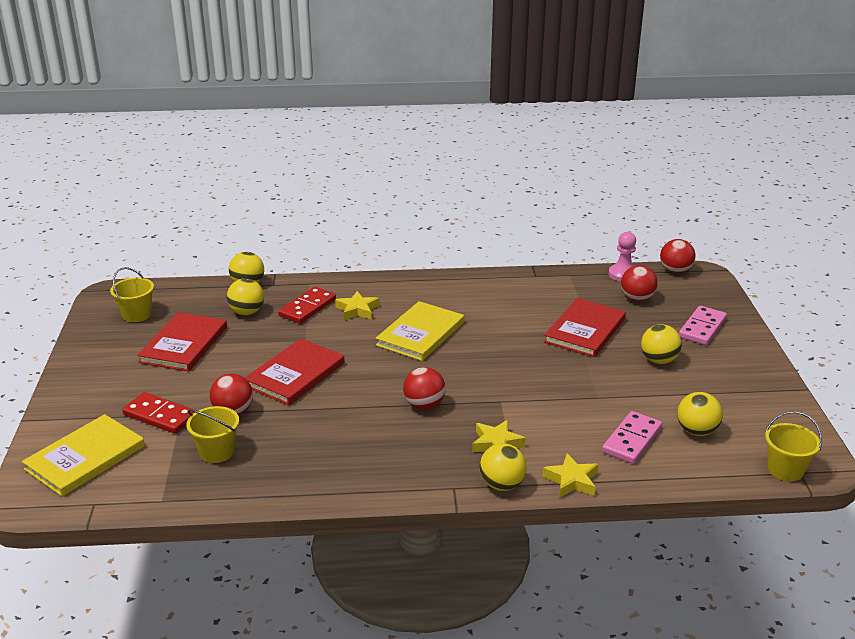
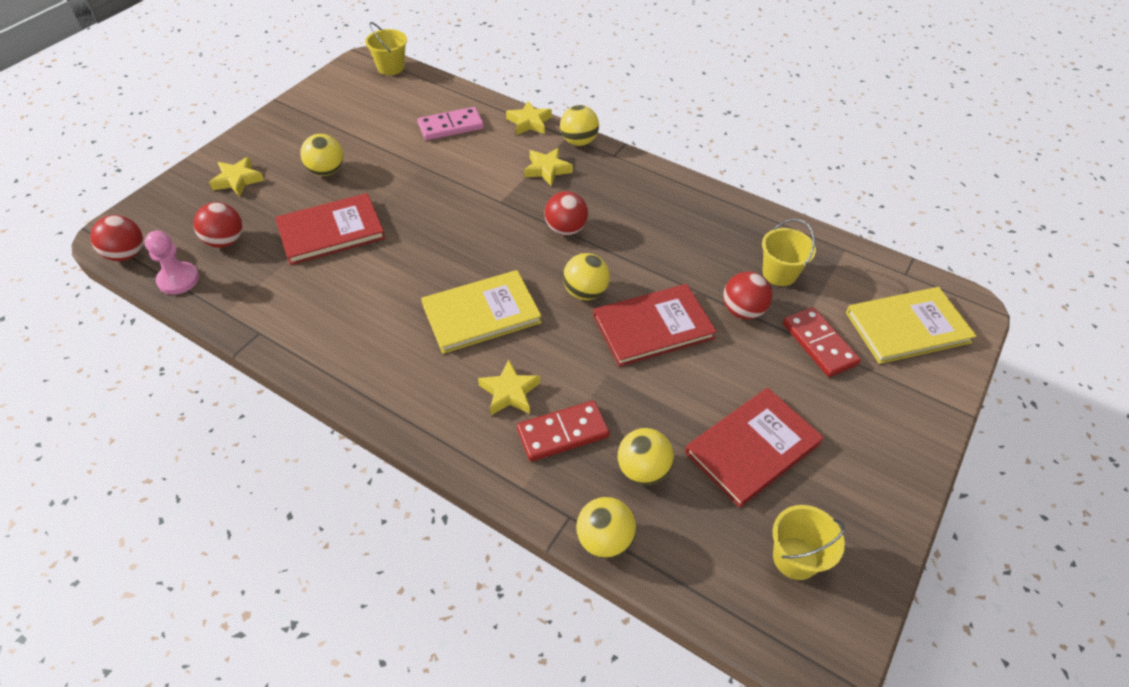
camera: 145 degrees left, 20 degrees up
yellow ball [677,392,723,436] -> yellow ball moved to [563,253,610,300]
pink domino [679,306,727,345] -> yellow star [209,157,264,197]

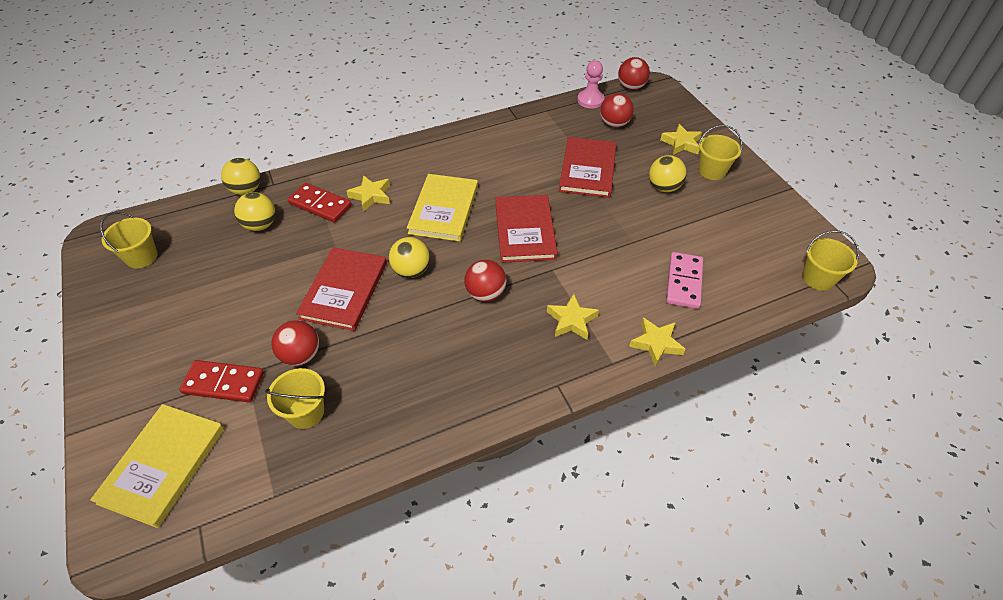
camera: 125 degrees right, 0 degrees up
red domino [517,401,610,461] -> red domino turned 75 degrees counterclockwise [288,183,352,223]
yellow ball [560,105,599,146] -> none
red book [685,388,824,508] -> red book moved to [495,195,558,263]
none -> yellow bucket [699,125,743,180]

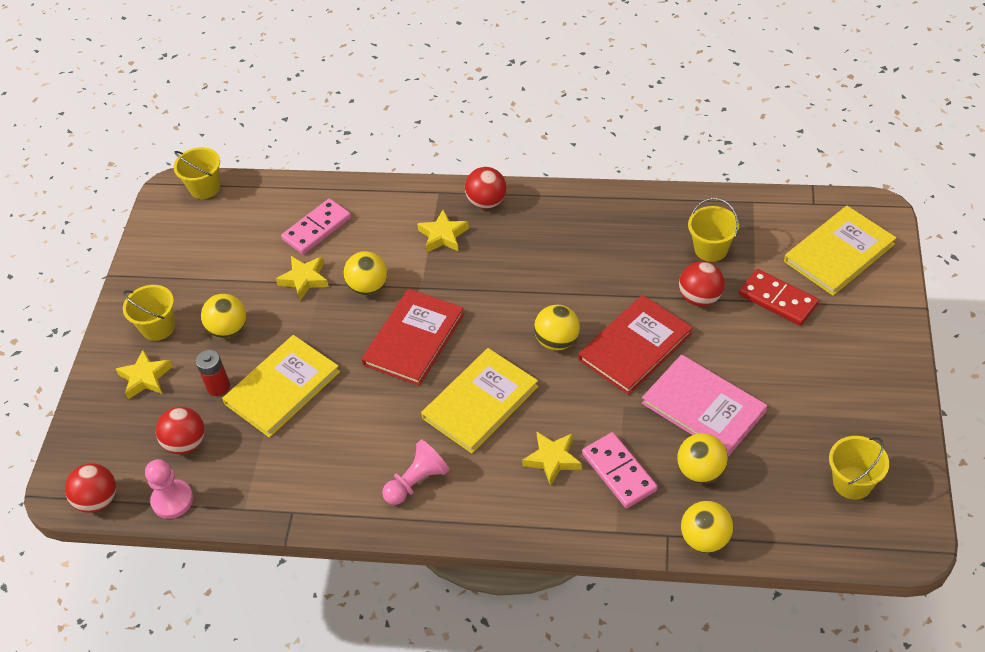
camera: 145 degrees left, 0 degrees up
red domino [288,183,352,223] -> pink domino [582,432,658,508]
red ball [464,260,507,302] -> red ball moved to [465,167,506,209]
red book [559,137,616,198] -> yellow book [222,335,340,438]
yellow star [629,317,685,367] -> yellow star moved to [276,256,329,300]
none -> red battery [196,350,230,396]
none -> yellow ball [343,251,387,295]
none -> pink pawn [382,439,449,505]
none -> pink book [642,354,767,457]

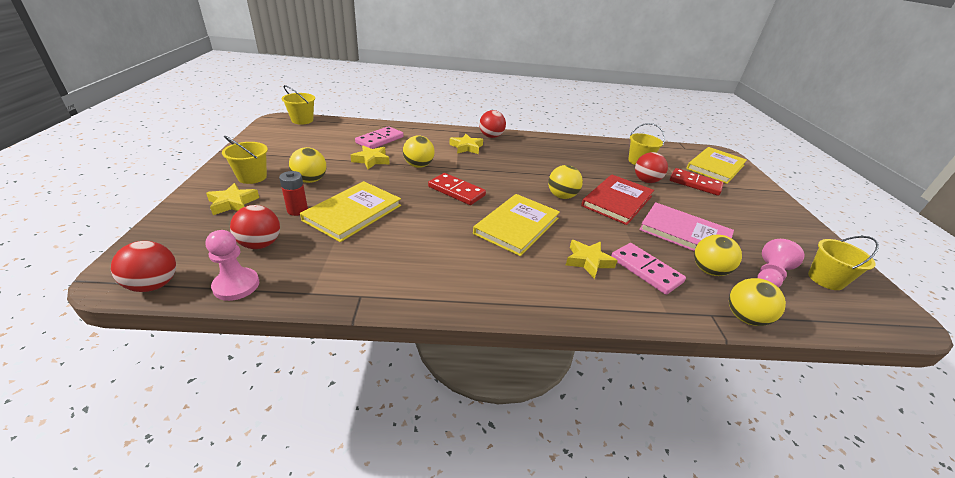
camera: 15 degrees left, 15 degrees down
red book [361,289,464,386] -> red domino [428,173,486,205]
pink pawn [382,439,449,505] -> pink pawn moved to [757,239,804,288]

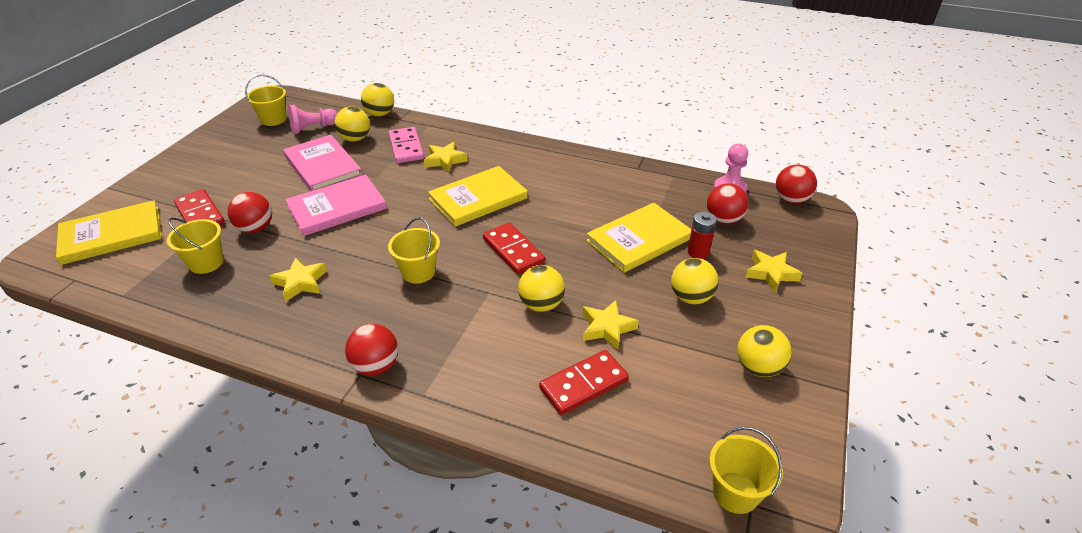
camera: 155 degrees left, 5 degrees up
yellow bucket [222,136,268,184] -> yellow bucket moved to [388,217,440,283]
pink domino [355,126,403,149] -> red domino [539,350,629,415]
yellow star [449,134,483,154] -> yellow star moved to [270,257,327,302]
yellow ball [548,165,583,199] -> yellow ball moved to [737,325,792,377]
red book [581,174,654,225] -> pink book [285,175,387,236]

